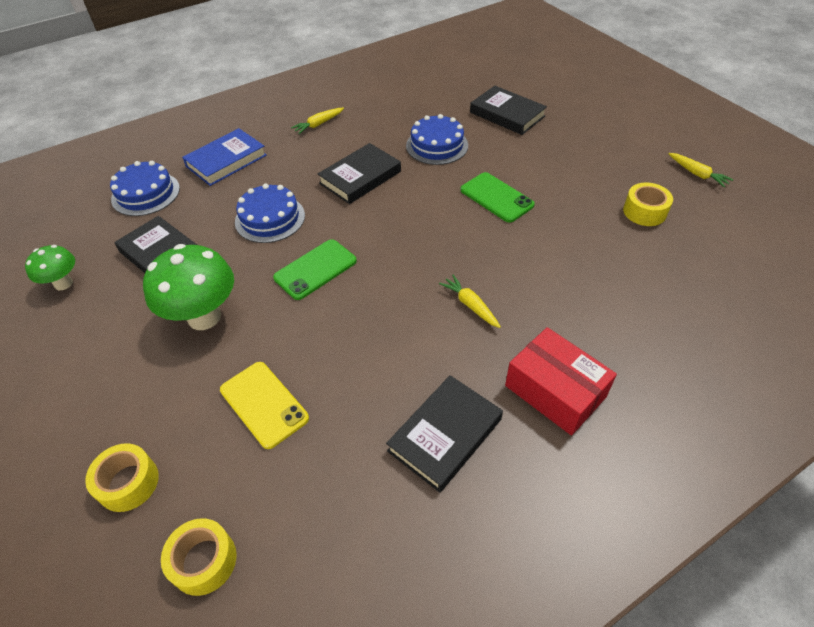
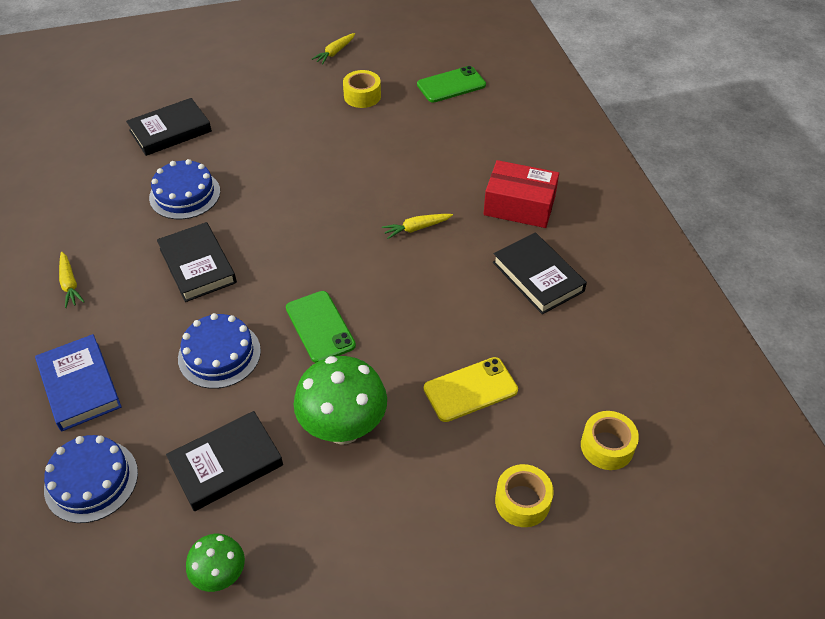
camera: 75 degrees left, 0 degrees up
green phone [461,172,535,223] -> green phone moved to [417,66,486,103]
red box [505,327,617,436] -> red box turned 45 degrees clockwise [484,160,559,228]
yellow carrot [668,153,733,188] -> yellow carrot turned 150 degrees clockwise [312,33,355,64]

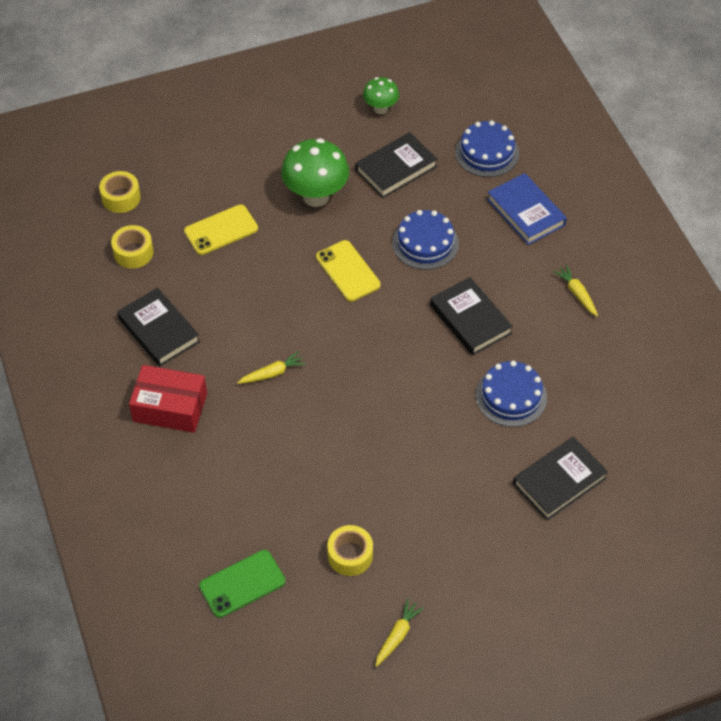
camera: 175 degrees right, 5 degrees up
green phone [286,291,356,363] -> yellow phone [316,240,381,302]
yellow tape [495,464,554,527] -> yellow tape moved to [111,225,153,268]

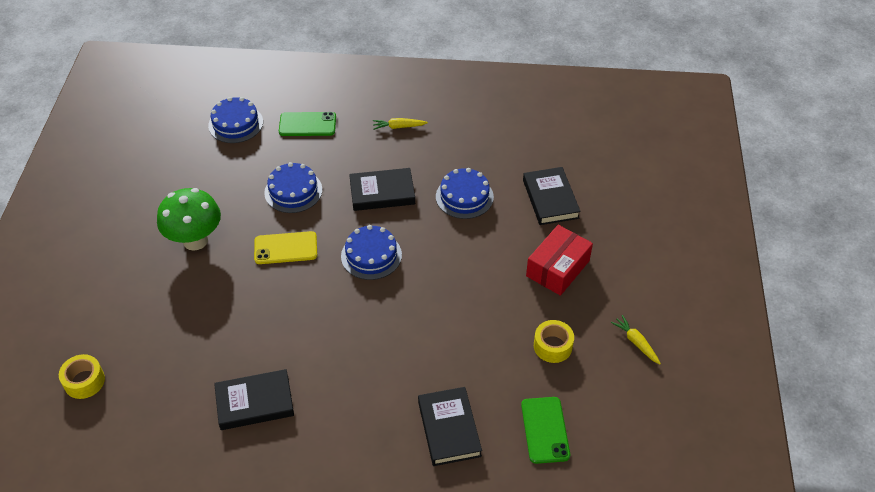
camera: 65 degrees left, 5 degrees down
yellow tape [111,225,153,268] -> none
red box [129,365,207,433] -> red box moved to [526,225,593,296]
yellow phone [184,204,258,255] -> none
yellow carrot [237,351,306,384] -> none
black book [356,132,437,198] -> black book moved to [418,387,482,466]
green mushroom [363,77,399,114] -> none
blue book [487,173,567,245] -> green phone [279,112,336,136]
none -> blue cake [341,225,402,280]

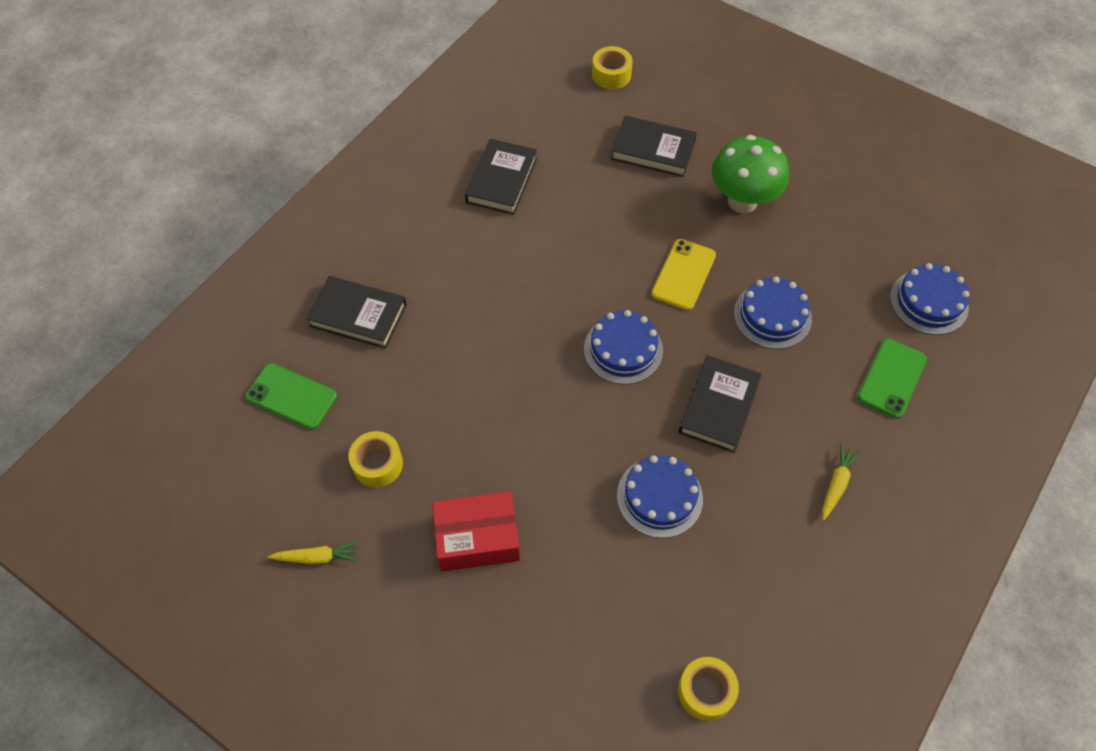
camera: 120 degrees right, 10 degrees up
black book [523,167,581,225] -> black book moved to [611,116,697,177]
red box [526,225,593,296] -> red box turned 75 degrees counterclockwise [432,491,520,572]
none -> yellow tape [678,657,739,721]

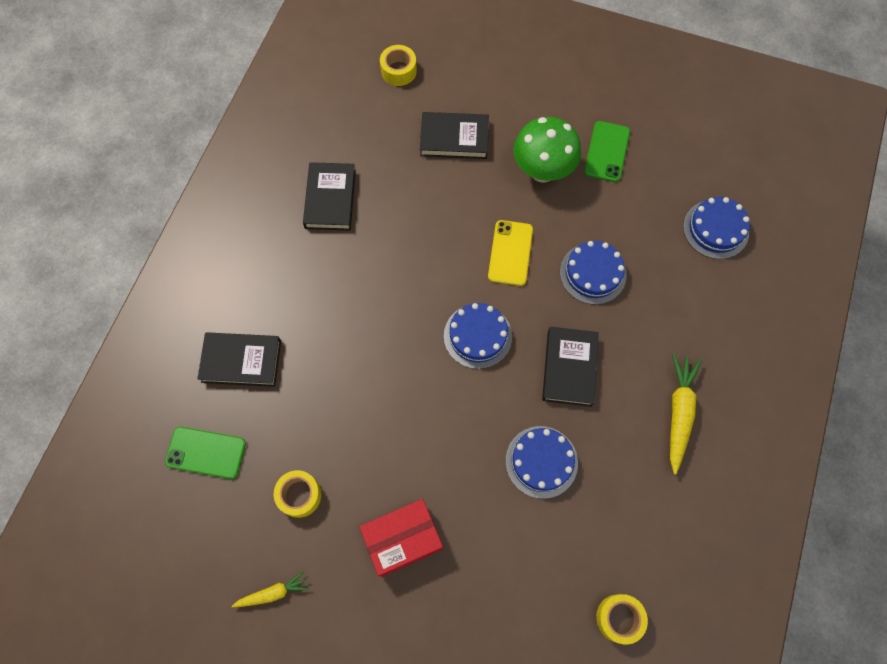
camera: 15 degrees left, 10 degrees up
yellow carrot [822,444,860,520] -> yellow carrot [670,354,702,474], size x1.70
green phone [857,338,927,419] -> green phone moved to [584,121,630,182]

